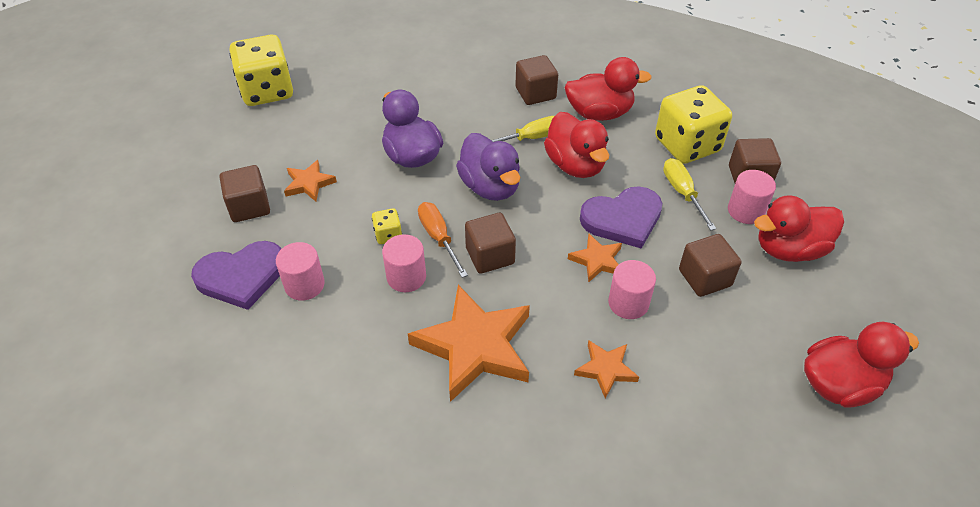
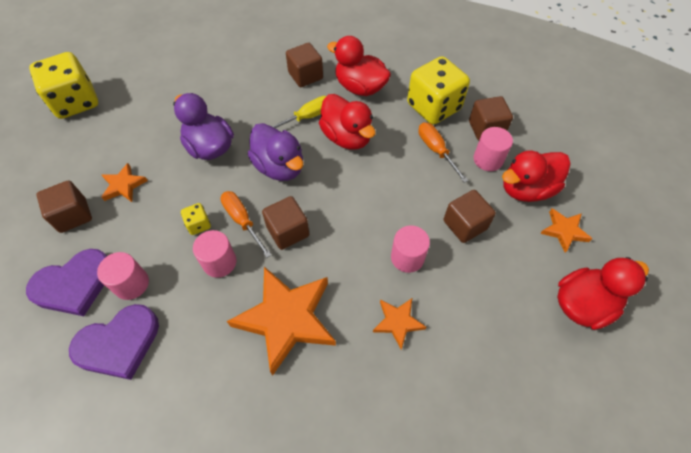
camera: 10 degrees left, 10 degrees up
red duck [565,57,652,121] -> red duck turned 135 degrees counterclockwise [327,36,391,96]
orange star [568,234,622,282] -> orange star moved to [540,208,592,252]
purple heart [580,186,662,249] -> purple heart moved to [69,304,159,380]
yellow screwdriver [663,158,716,230] -> orange screwdriver [418,122,469,183]

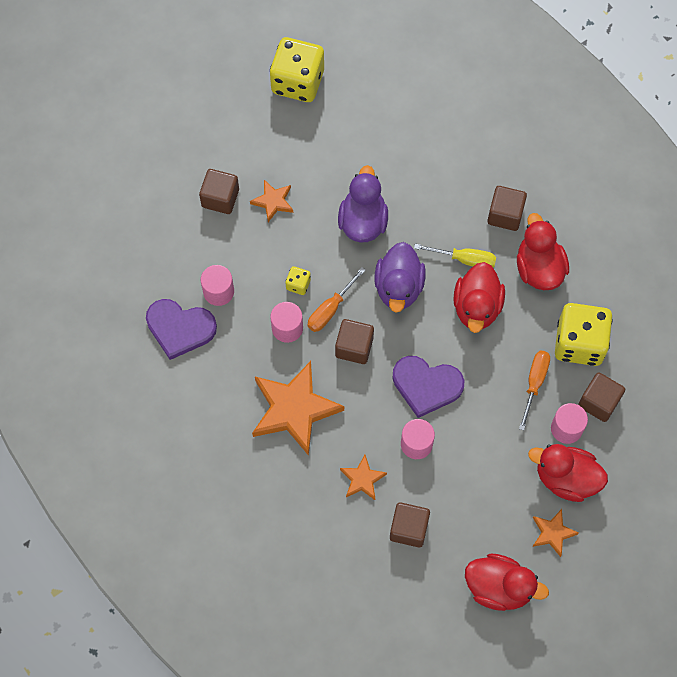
camera: 45 degrees right, 10 degrees up
purple heart [26,249,107,316] -> purple heart moved to [392,356,465,418]
orange screwdriver [220,191,271,258] -> orange screwdriver turned 150 degrees counterclockwise [308,267,366,332]
brown cube [444,190,496,243] -> brown cube moved to [390,502,430,547]

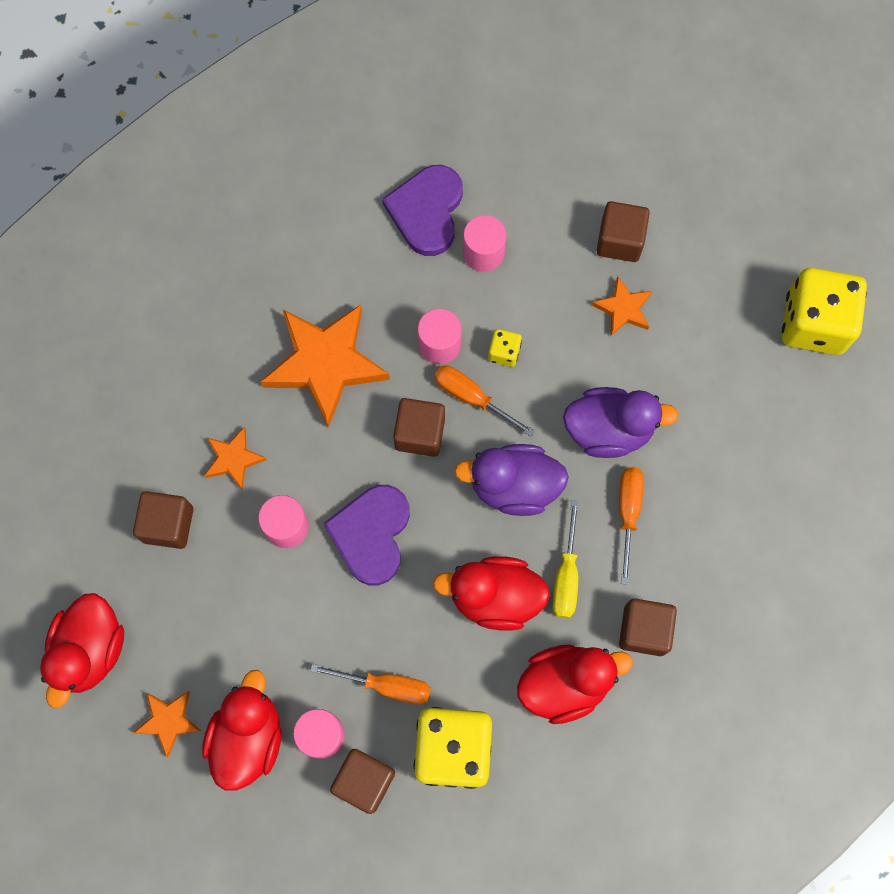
camera: 85 degrees right, 5 degrees up
none -> orange screwdriver [619,467,644,585]

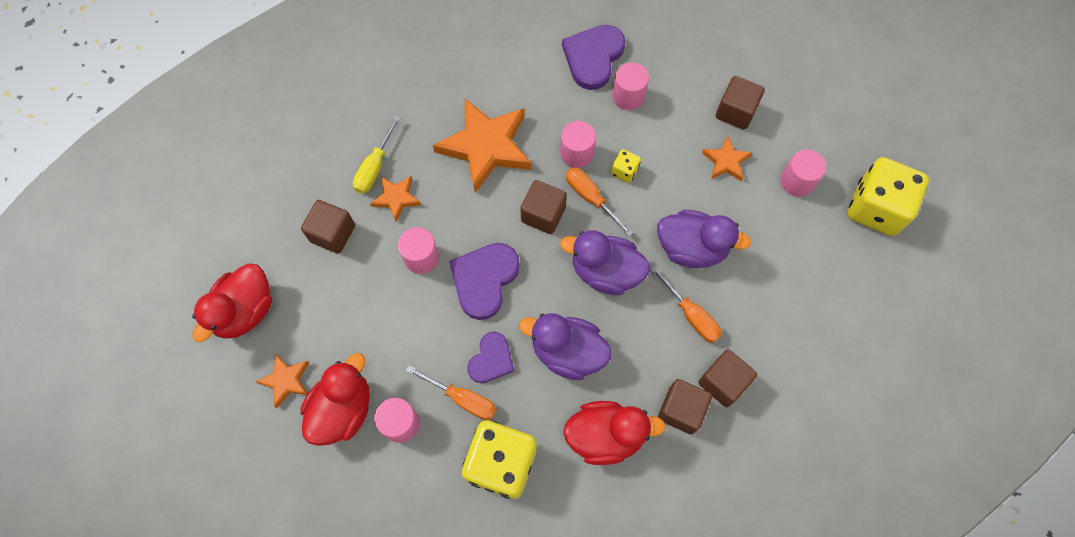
camera: 15 degrees right, 5 degrees down
brown cube [330,749,395,814] -> brown cube moved to [698,349,757,407]
red duck [433,556,550,631] -> purple duck [519,313,612,380]
yellow screwdriver [553,500,579,618] -> yellow screwdriver moved to [353,116,401,194]
orange screwdriver [619,467,644,585] -> orange screwdriver turned 120 degrees clockwise [650,266,722,343]
none -> purple heart [467,332,514,383]
none -> pink cylinder [781,150,826,197]

